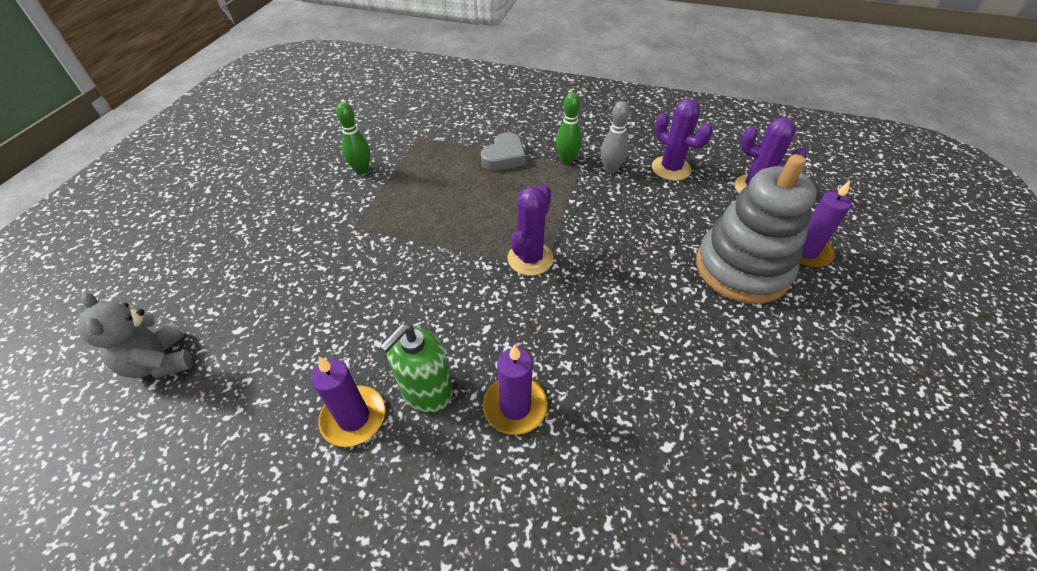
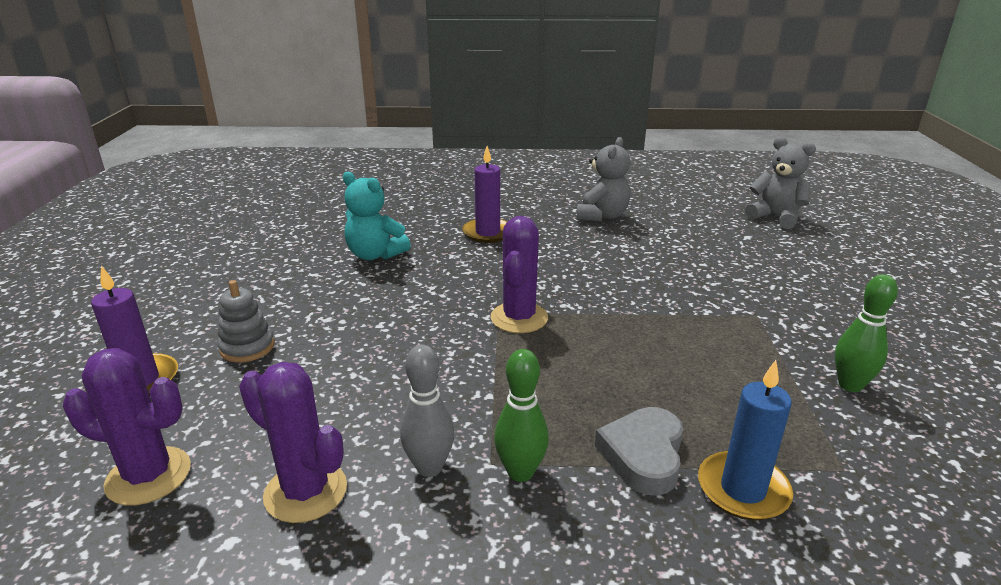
camera: 165 degrees right, 20 degrees down
purple candle [311,357,386,447] -> grey teddy bear [577,137,631,222]
green soap dispenser [380,324,453,412] -> none
grey stacking toy [696,154,816,304] -> grey stacking toy [218,280,274,363], size x0.43
none -> turquoise teddy bear [343,172,411,260]
none -> blue candle [698,360,793,520]

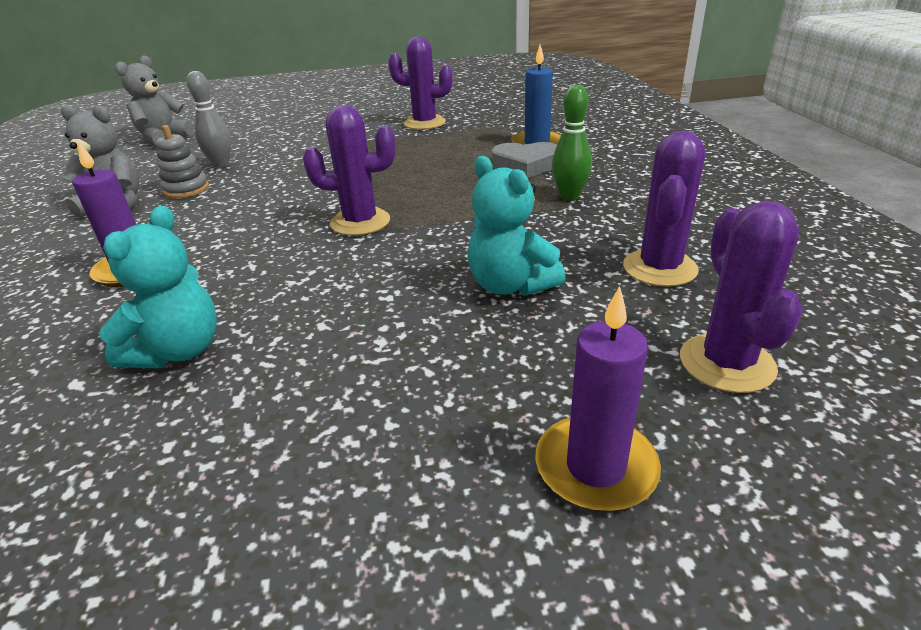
camera: 100 degrees left, 5 degrees up
grey stacking toy [218,280,274,363] -> grey stacking toy moved to [156,125,209,198]
grey bowling pin [400,345,454,477] -> grey bowling pin moved to [187,71,231,168]
green bowling pin [835,274,898,392] -> purple cactus [388,37,453,130]
none -> turquoise teddy bear [468,156,566,296]

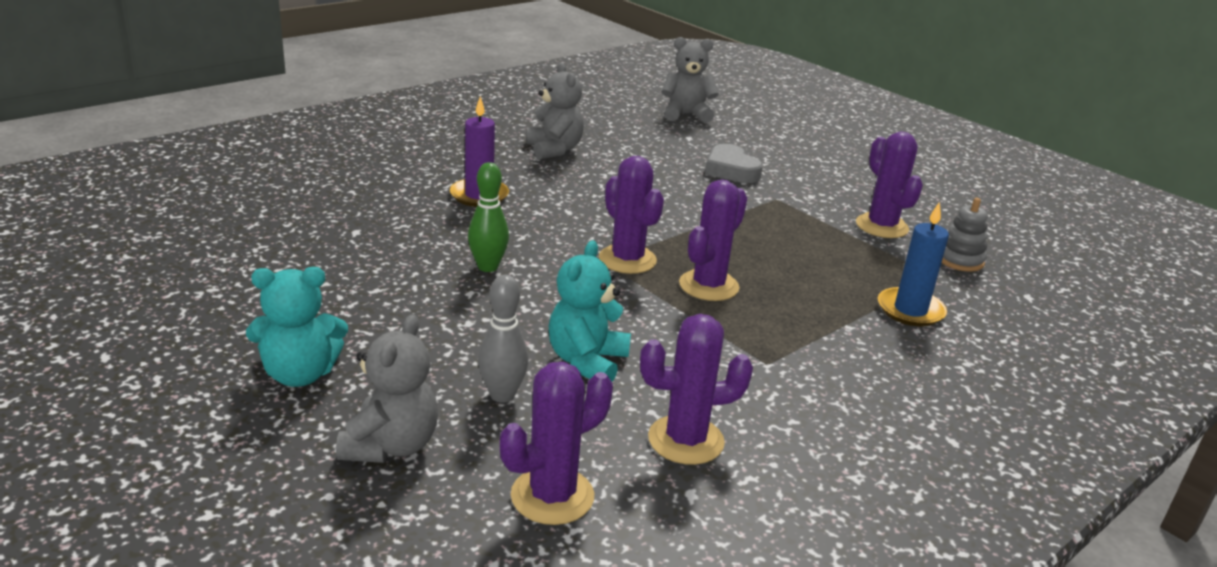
camera: 55 degrees right, 5 degrees down
turquoise teddy bear [99,206,217,368] -> turquoise teddy bear moved to [246,267,348,387]
grey stacking toy [156,125,209,198] -> grey stacking toy moved to [941,198,988,272]
grey bowling pin [187,71,231,168] -> grey bowling pin moved to [478,275,529,403]
grey heart [492,142,557,178] -> grey heart moved to [705,144,763,183]
purple candle [536,286,661,512] -> grey teddy bear [336,314,438,463]
green bowling pin [552,85,592,200] -> green bowling pin moved to [468,162,509,272]
none -> purple cactus [679,179,747,301]

